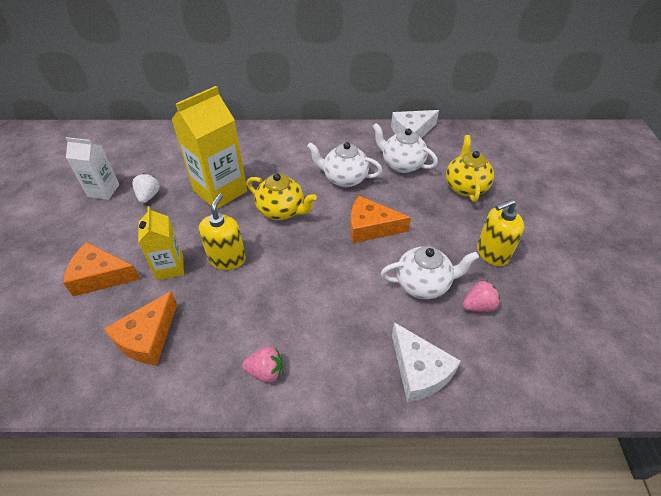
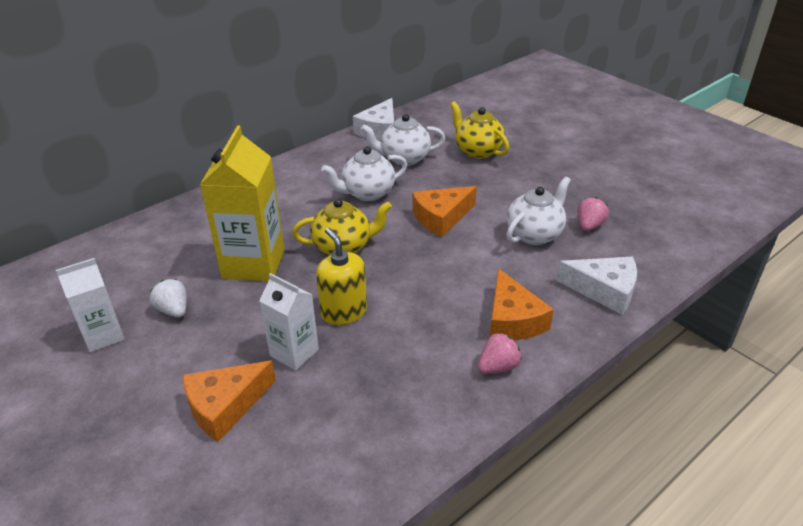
camera: 40 degrees left, 10 degrees down
orange cheese [104,291,177,365] -> orange cheese moved to [490,268,554,340]
yellow carton [138,206,184,280] -> white carton [259,273,319,371]
yellow soap dispenser [477,199,524,266] -> none

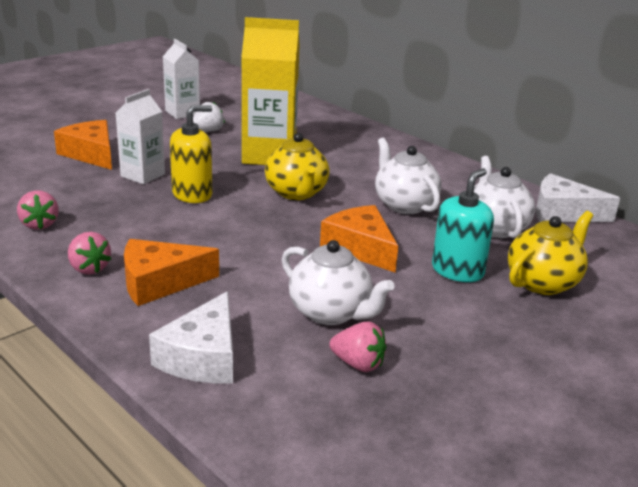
camera: 85 degrees right, 10 degrees down
none -> pink strawberry [17,190,59,230]
none -> turquoise soap dispenser [432,168,494,282]

